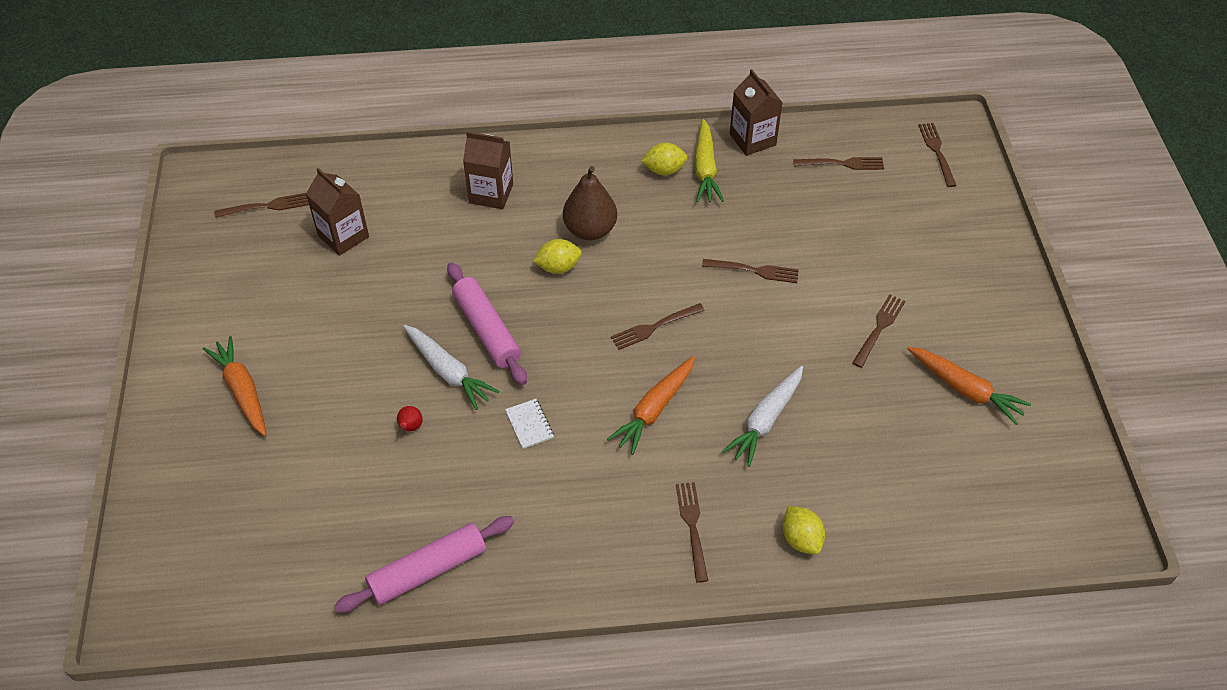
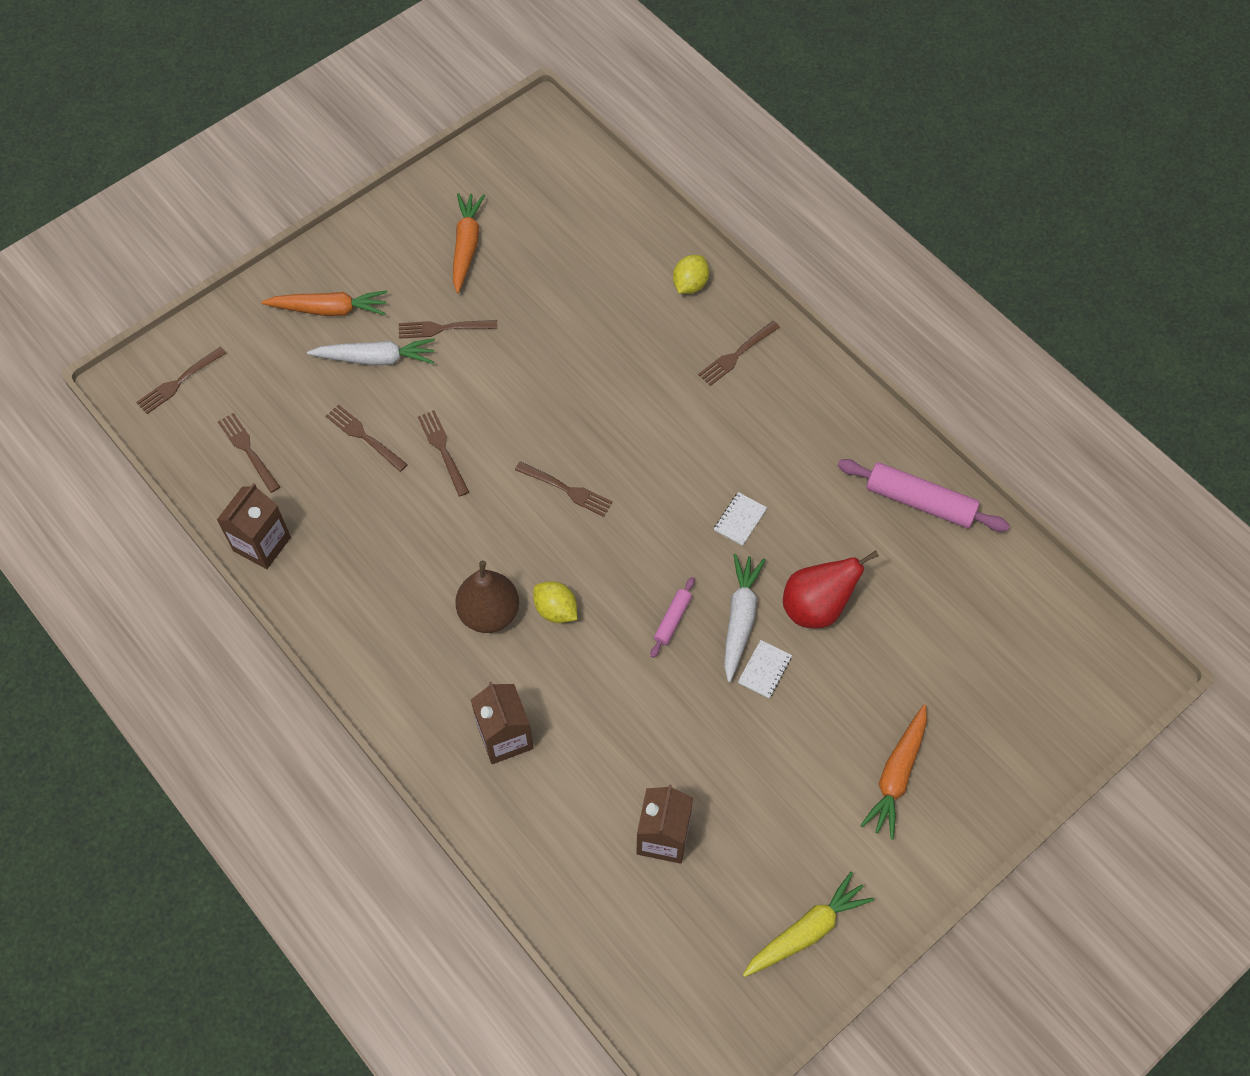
camera: 125 degrees left, 10 degrees up
brown fork [214,193,309,218] -> brown fork moved to [326,404,408,472]
red pear [397,406,423,432] -> red pear [783,550,879,628], size x2.36
pink rolling pin [447,262,527,385] -> pink rolling pin [651,577,695,658], size x0.52
orange carrot [607,356,695,455] -> orange carrot moved to [261,291,387,316]
yellow lemon [641,143,688,175] -> none
yellow carrot [694,119,724,202] -> yellow carrot moved to [743,871,874,977]
white carrot [722,366,803,467] -> white carrot moved to [307,338,435,366]
none -> white notebook [738,640,792,698]

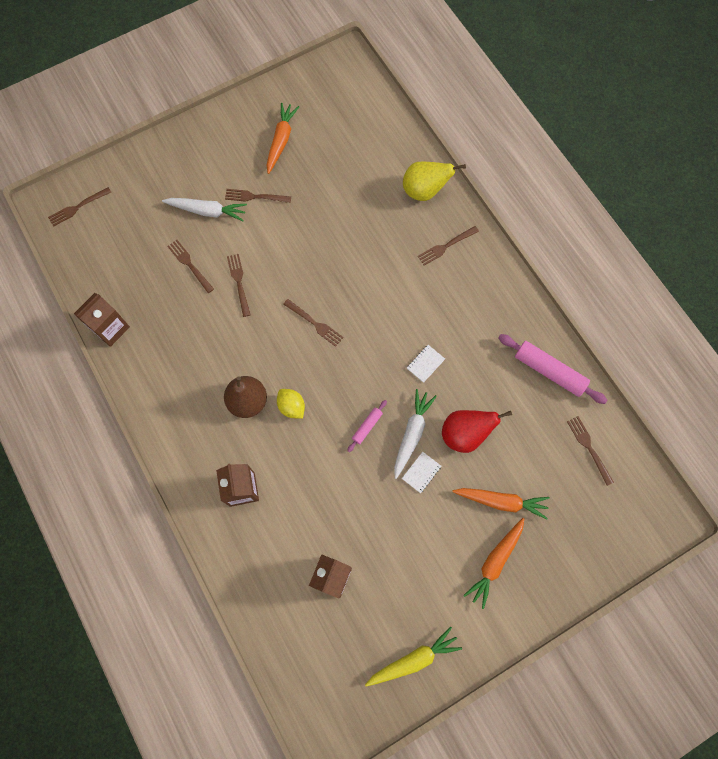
camera: 10 degrees right, 10 degrees up
brown fork [218,413,280,493] -> brown fork moved to [567,416,614,486]
orange carrot [261,291,387,316] -> orange carrot moved to [452,488,549,520]
yellow lemon [673,255,709,294] -> yellow pear [403,161,466,201]

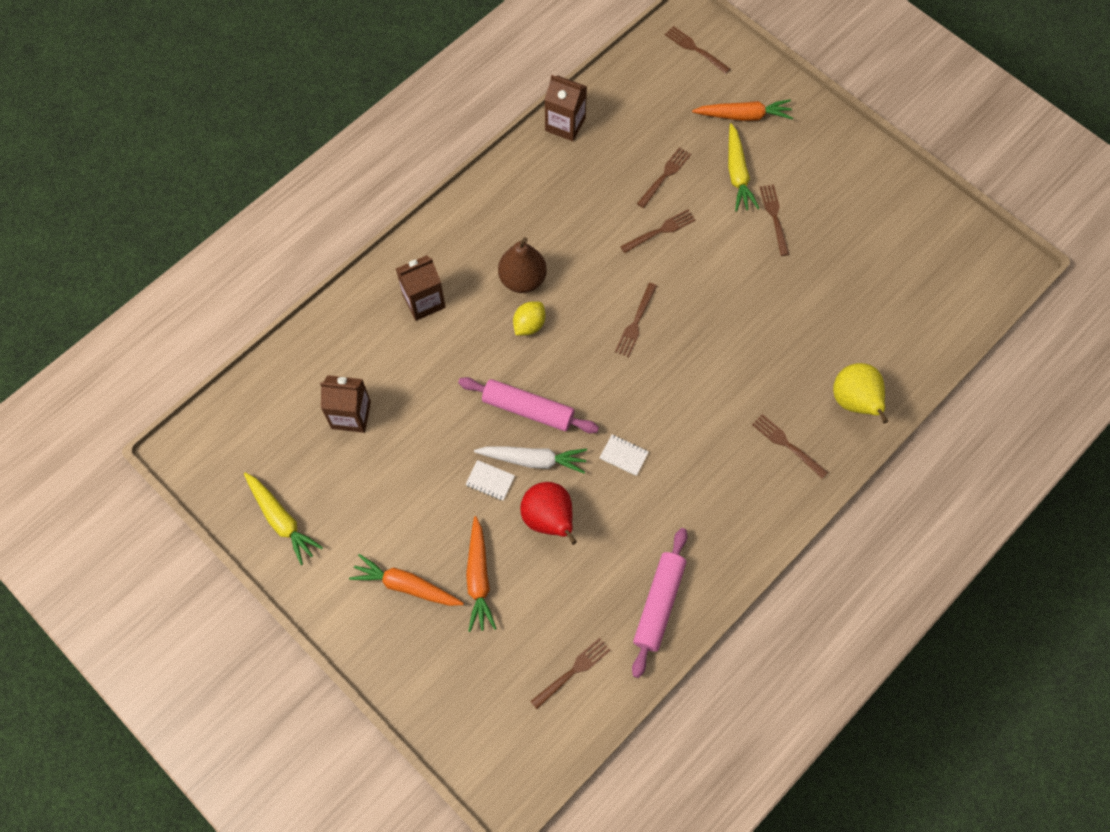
camera: 75 degrees right, 5 degrees down
white carrot [162,198,247,221] -> yellow carrot [728,123,760,212]
orange carrot [267,103,299,174] -> orange carrot moved to [692,99,793,121]
pink rolling pin [347,400,387,452] -> pink rolling pin [458,377,599,433], size x1.94

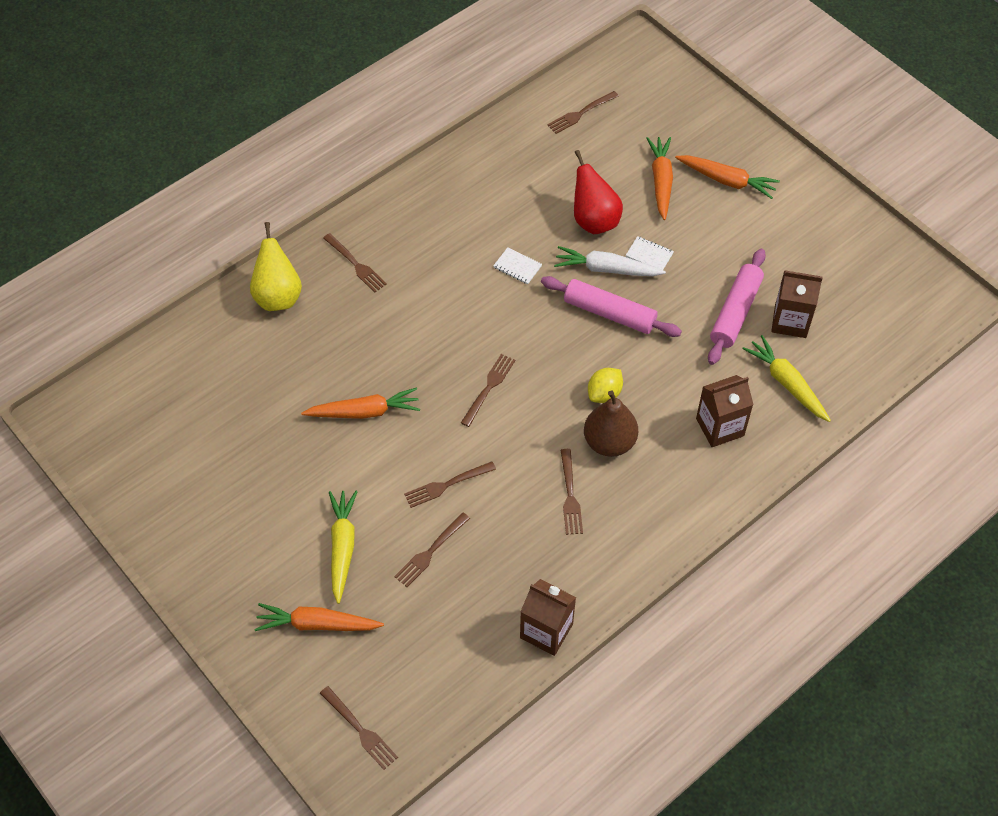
camera: 175 degrees left, 10 degrees down
yellow carrot [244,473,323,565] -> yellow carrot moved to [742,335,831,422]
pink rolling pin [632,528,688,678] -> pink rolling pin moved to [708,249,766,365]
brown fork [760,185,789,256] -> brown fork moved to [561,449,583,535]
none -> orange carrot [301,387,420,419]

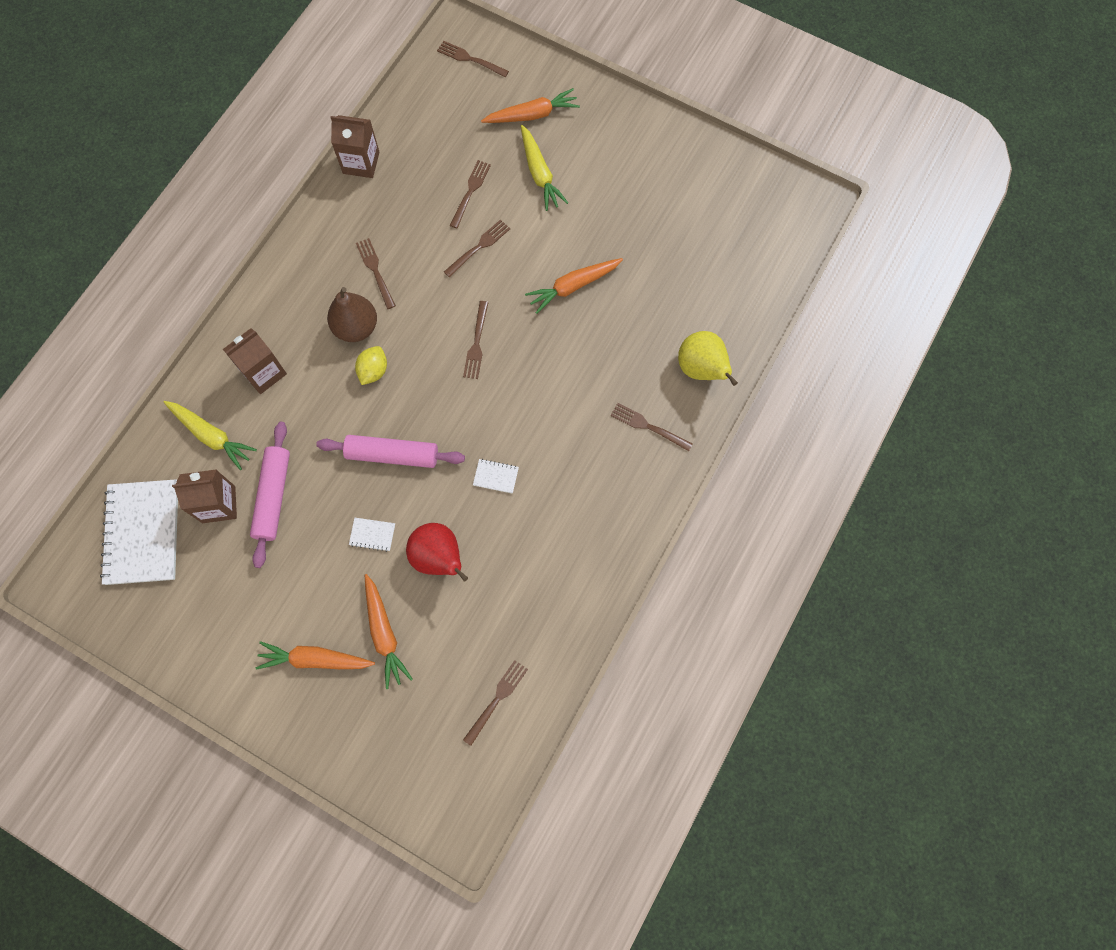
camera: 160 degrees right, 15 degrees up
white carrot [554,246,666,276] -> none
none -> white notebook [100,479,178,585]

